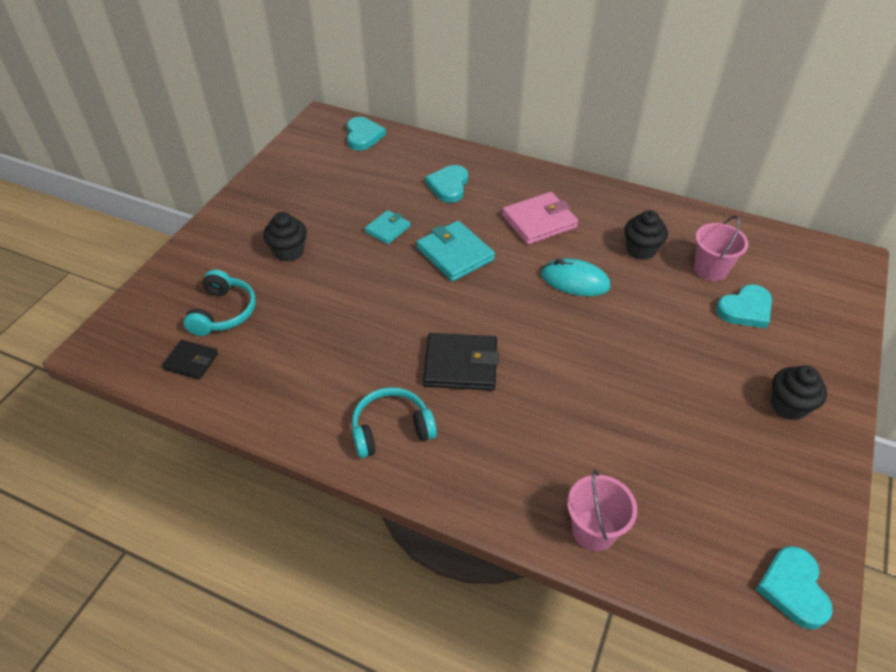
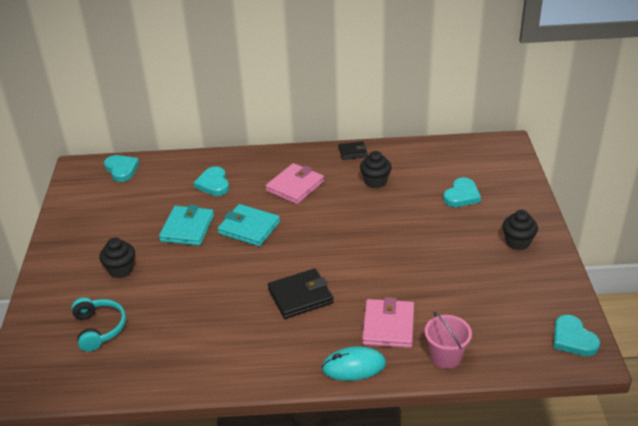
camera: 25 degrees left, 10 degrees down
black wallet [162,340,218,380] -> black wallet moved to [339,141,368,160]
turquoise headphones [352,387,437,458] -> none
turquoise wallet [365,210,410,244] -> turquoise wallet [159,205,214,246], size x1.68
turquoise mouse [541,258,610,296] -> turquoise mouse moved to [321,346,386,381]
pink bucket [694,216,748,281] -> none
none -> pink wallet [362,297,414,348]

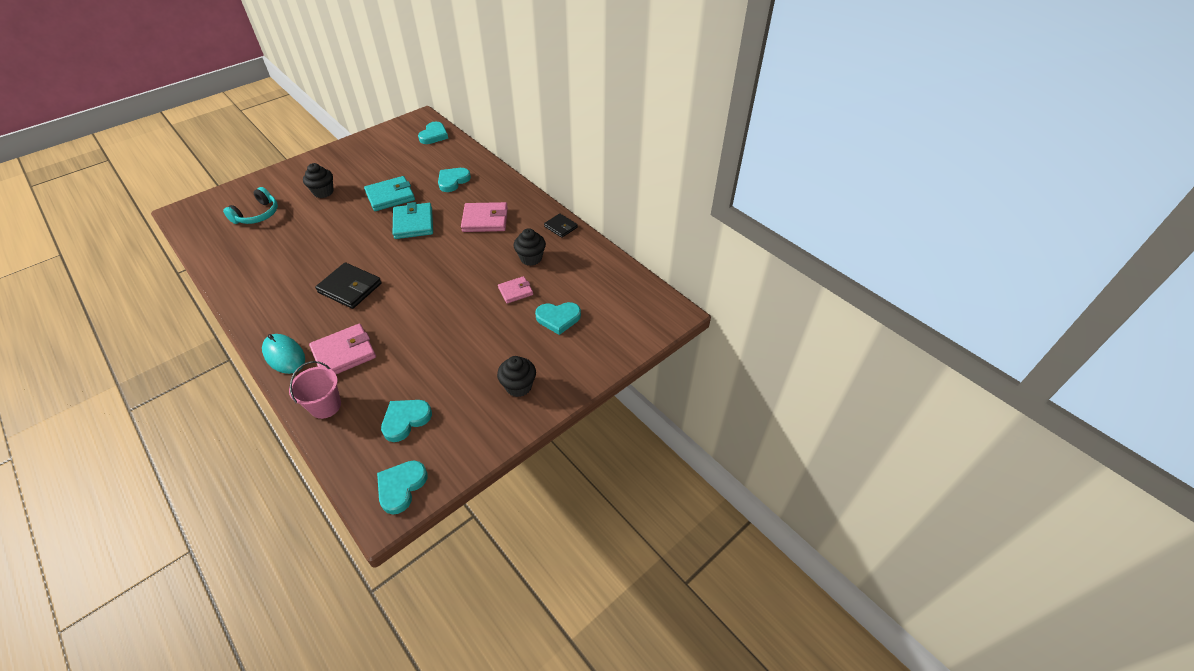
camera: 50 degrees right, 10 degrees up
none -> turquoise heart [381,400,432,442]
none -> pink wallet [498,276,533,303]

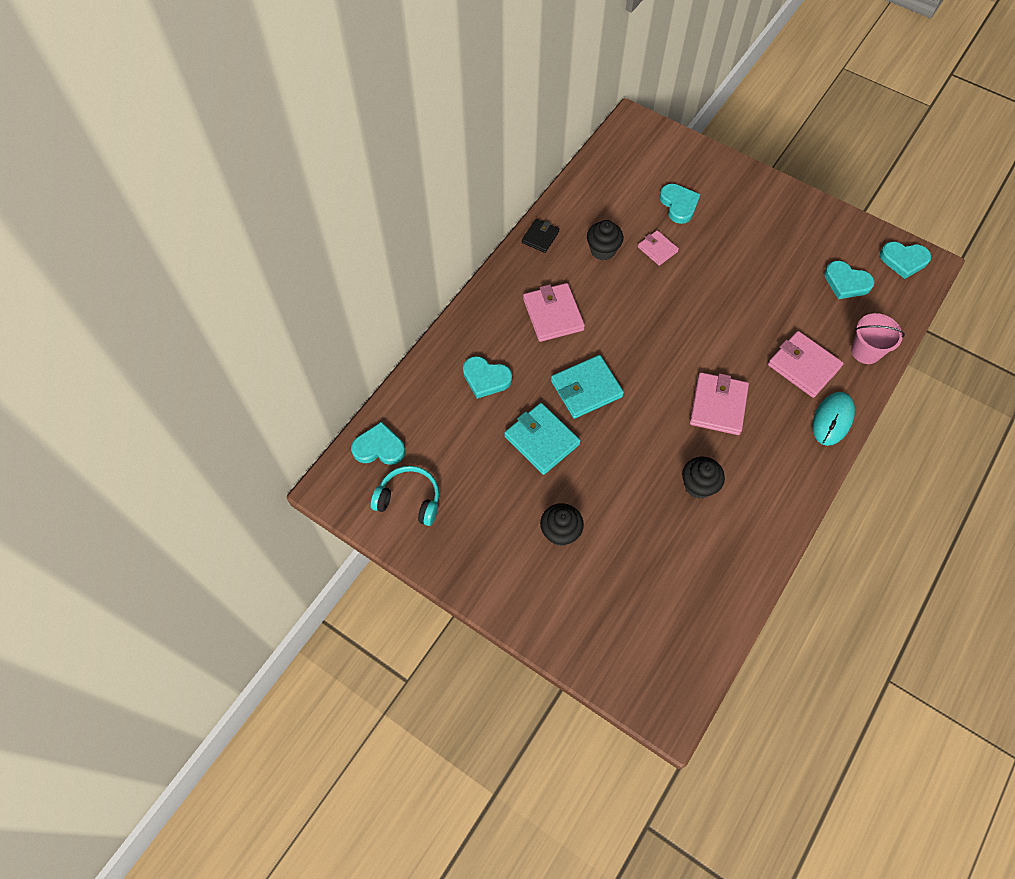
camera: 105 degrees left, 15 degrees up
turquoise headphones [223,187,278,224] -> turquoise headphones moved to [371,466,439,526]
black wallet [315,262,382,309] -> pink wallet [690,372,749,435]
black cupcake [497,356,536,397] -> black cupcake moved to [682,457,725,499]

